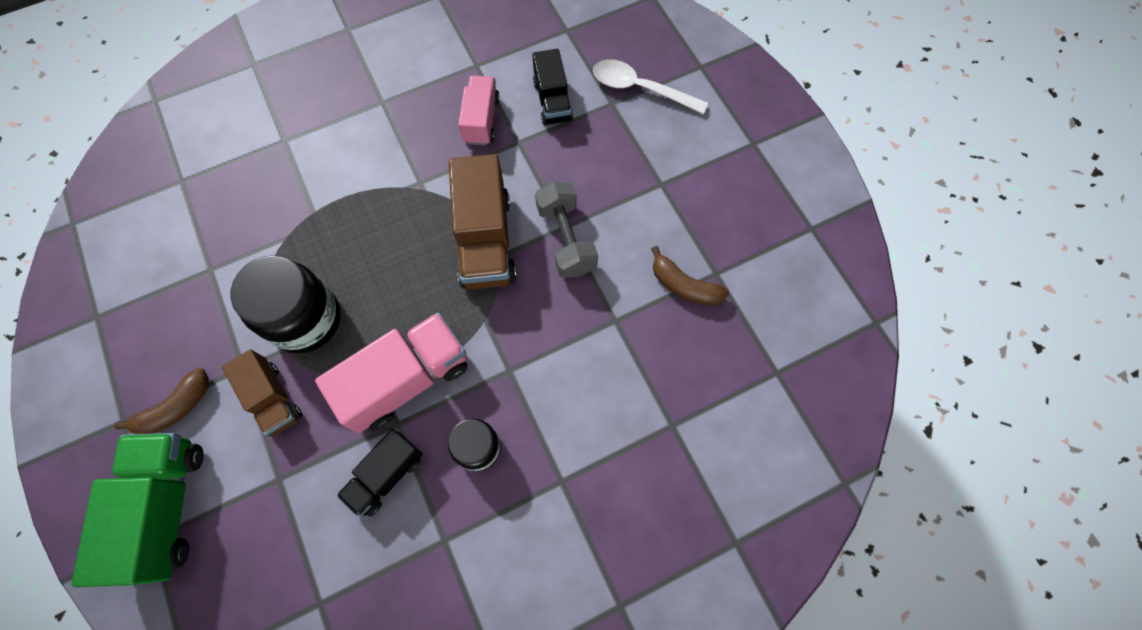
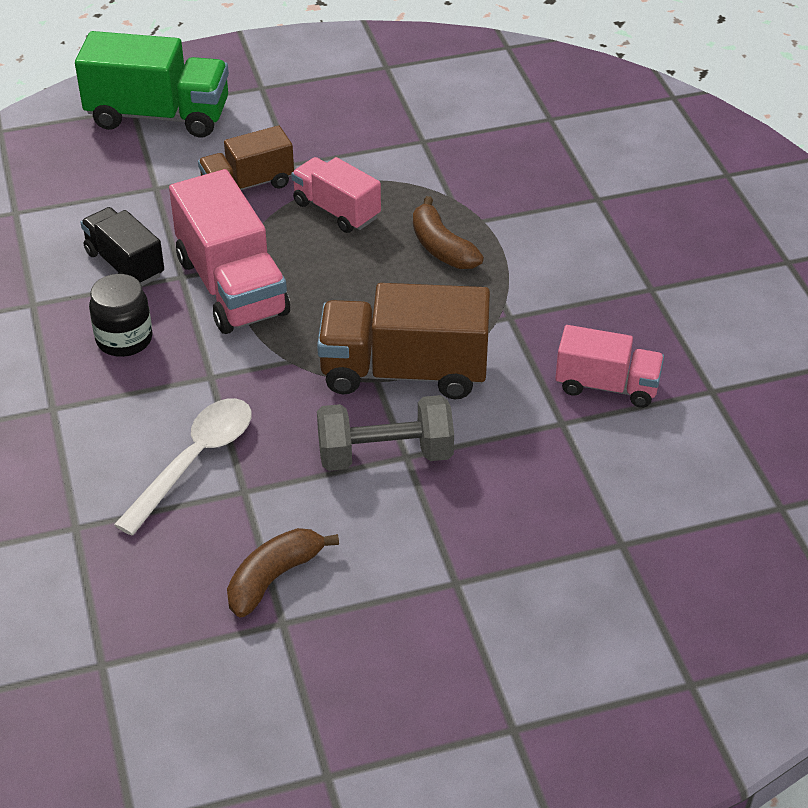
camera: 100 degrees right, 25 degrees down
brown banana [114,368,209,434] -> brown banana moved to [413,196,484,269]
black jar [231,255,341,353] -> pink truck [291,157,381,233]
black truck [532,49,573,126] -> none
white spoon [593,59,708,114] -> white spoon moved to [114,398,252,535]

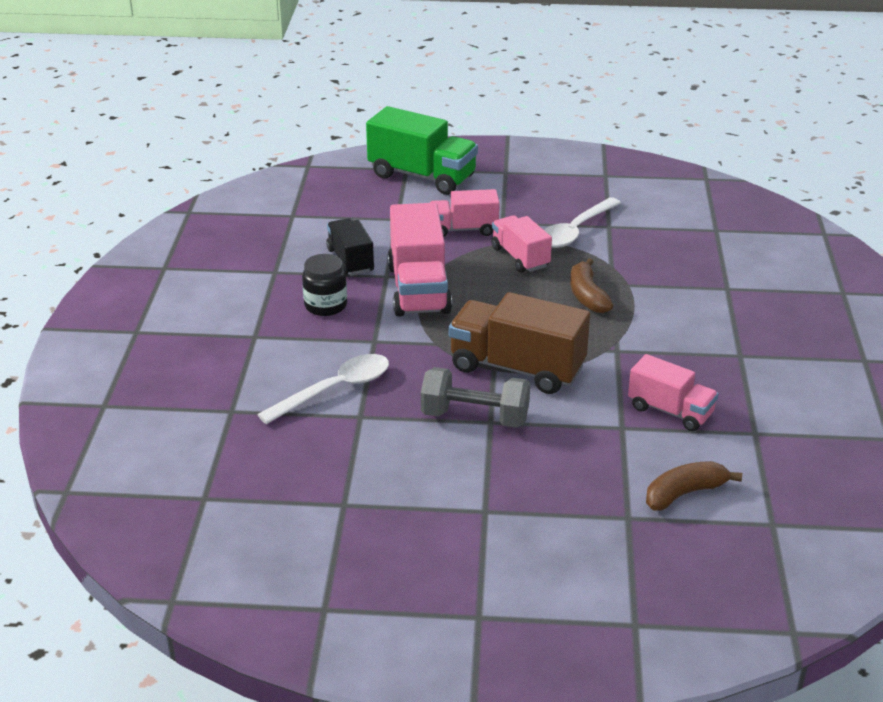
camera: 20 degrees right, 10 degrees down
brown truck [198,126,294,190] -> pink truck [429,189,500,237]
brown banana [227,528,339,618] -> brown banana moved to [646,461,742,511]
none -> white spoon [544,197,621,248]

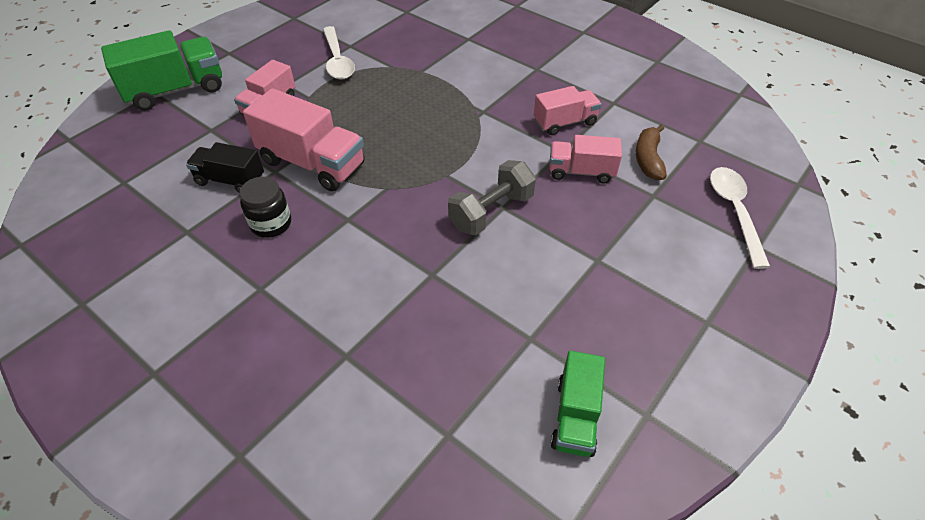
camera: 55 degrees left, 15 degrees up
white spoon [257,354,389,424] -> white spoon moved to [710,167,770,269]
brown truck [449,292,590,394] -> none
pink truck [491,215,552,273] -> pink truck moved to [549,135,622,184]
brown banana [570,258,613,313] -> none
none -> green truck [551,351,605,457]

